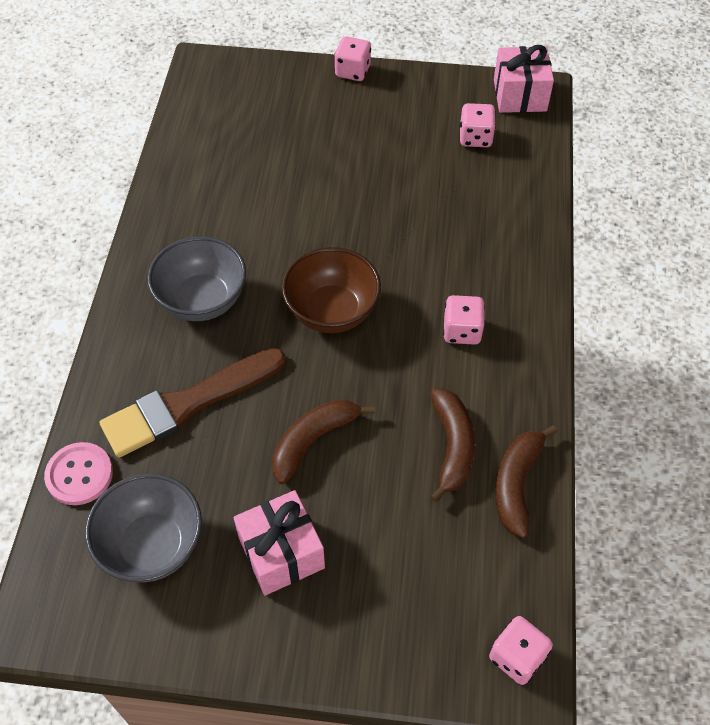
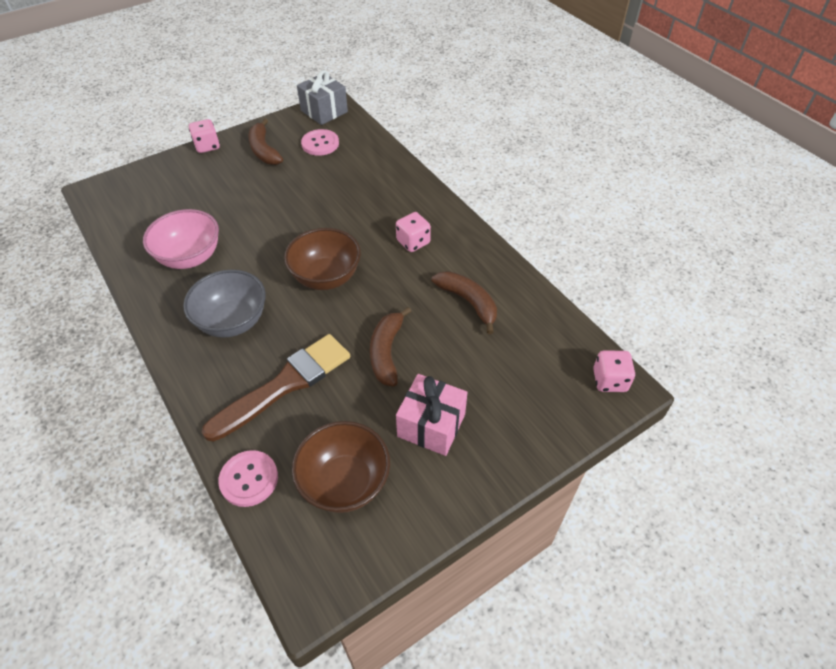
camera: 40 degrees left, 5 degrees down
grey bowl [85,473,202,582] -> brown bowl [292,421,390,513]
brown brush [100,348,286,458] -> brown brush turned 150 degrees counterclockwise [202,334,350,442]
pink dice [460,103,496,147] -> pink button [301,129,339,156]
pink gift [494,45,554,113] -> grey gift [297,70,348,125]
brown banana [495,425,557,538] -> brown banana moved to [248,119,283,165]
none -> pink bowl [143,209,219,269]

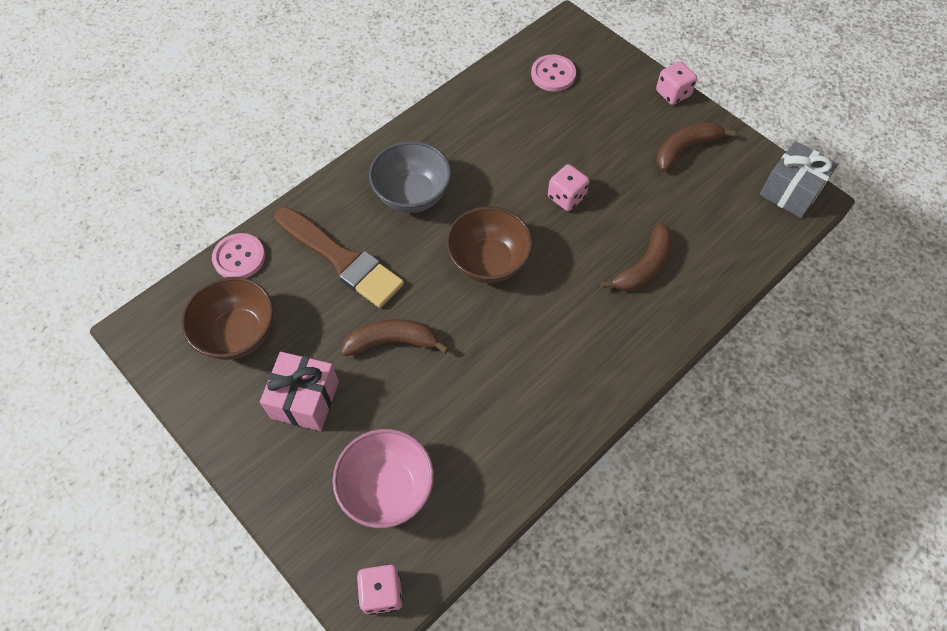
camera: 80 degrees right, 10 degrees up
pink bowl [143,209,219,269] -> pink bowl moved to [333,429,434,528]
pink button [301,129,339,156] -> pink button moved to [531,55,576,92]
pink dice [396,212,431,252] -> pink dice moved to [548,164,589,211]
brown banana [432,271,497,334] -> brown banana moved to [601,222,673,291]

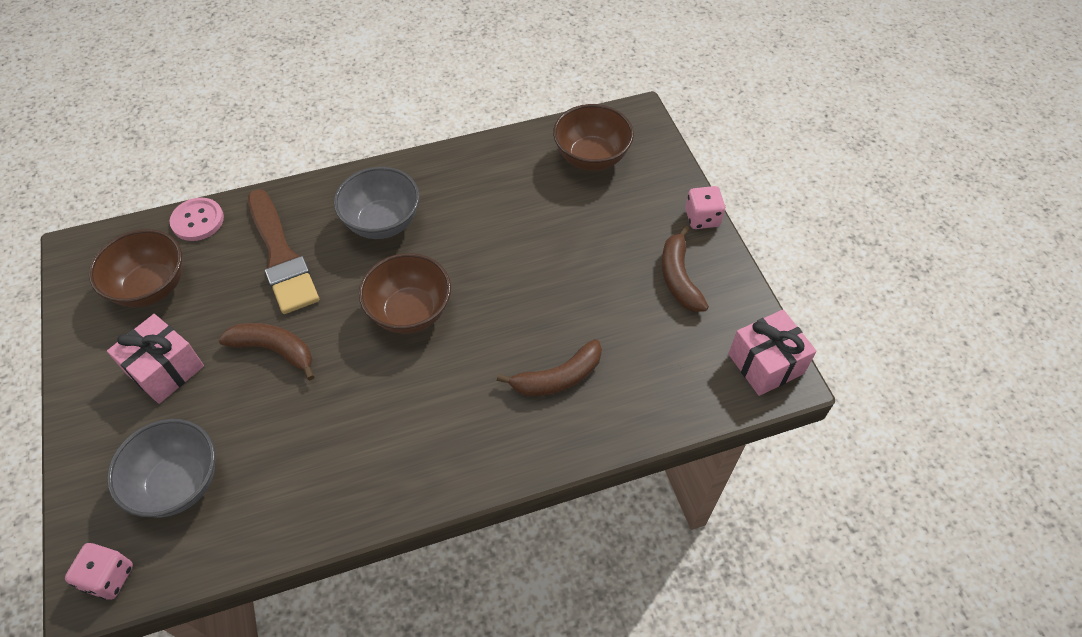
camera: 25 degrees right, 5 degrees down
pink bowl [333,429,434,528] -> grey bowl [107,419,215,518]
pink button [531,55,576,92] -> brown bowl [553,104,634,171]
pink dice [548,164,589,211] -> none
brown banana [656,122,736,171] -> brown banana turned 90 degrees counterclockwise [662,226,709,312]
grey gift [760,141,838,218] -> pink gift [728,310,817,396]

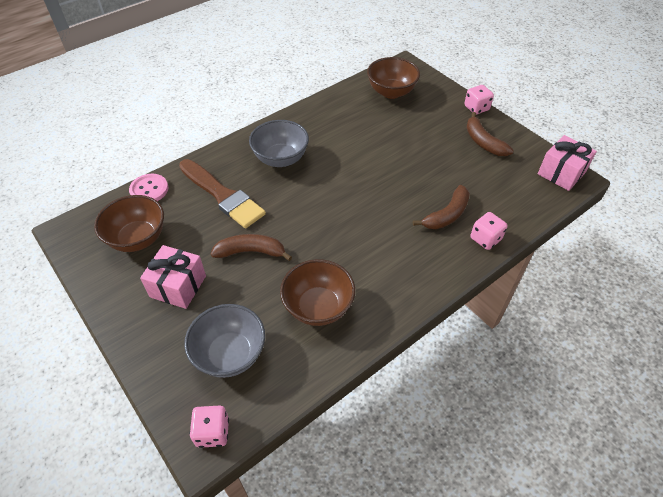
camera: 20 degrees left, 5 degrees down
brown bowl [359,253,451,334] -> brown bowl moved to [280,259,355,326]
none -> pink dice [471,212,508,250]

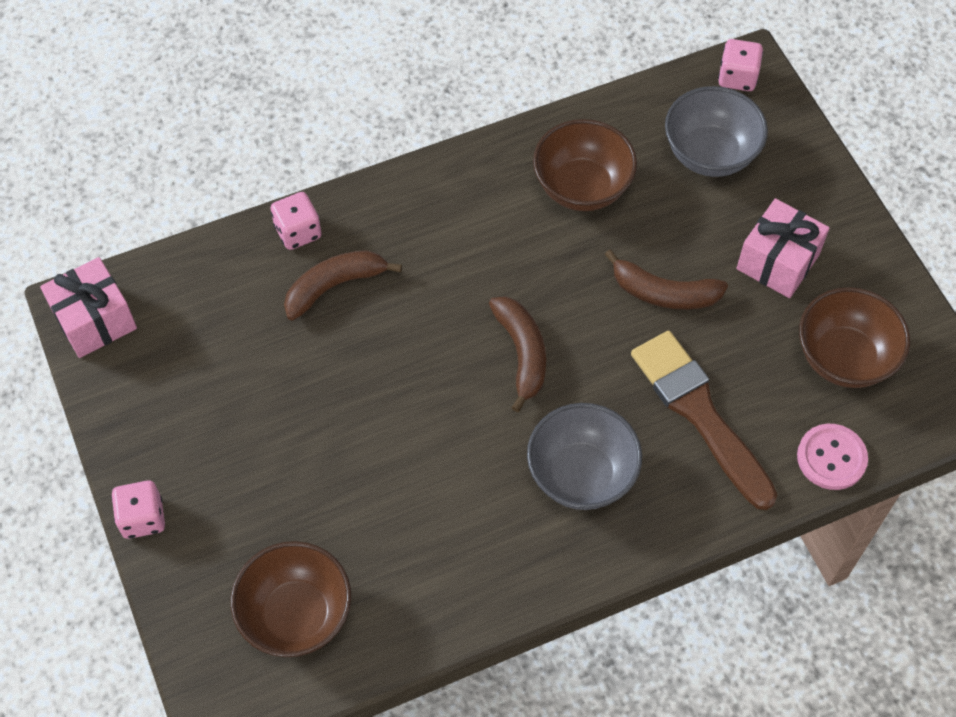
camera: 165 degrees left, 10 degrees up
brown banana [466,112,514,156] -> brown banana moved to [489,296,546,412]

